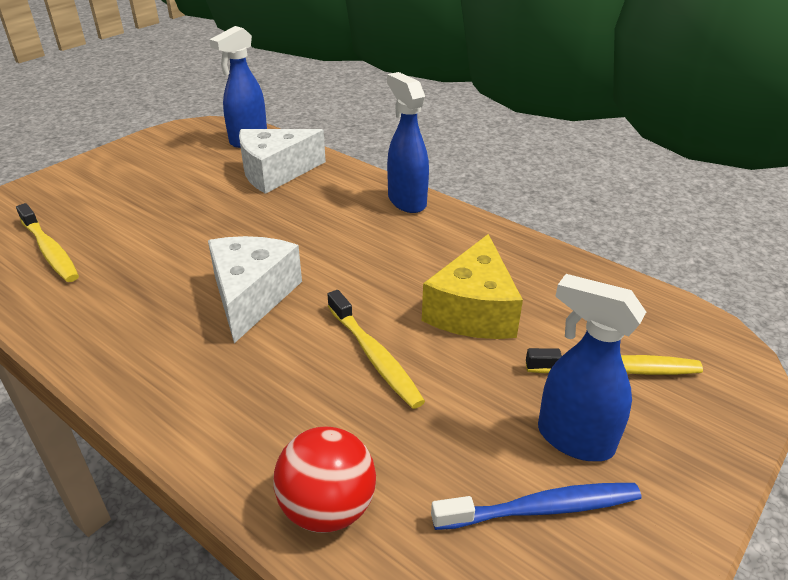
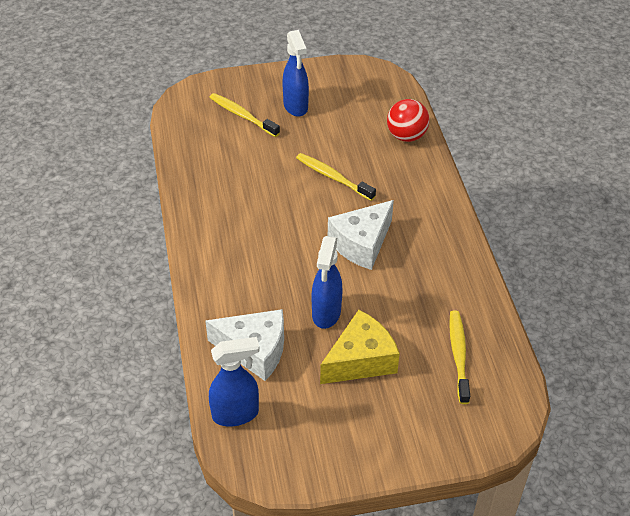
camera: 140 degrees left, 10 degrees up
yellow toothbrush [328,290,425,409] -> yellow toothbrush turned 60 degrees counterclockwise [296,153,376,201]
blue spray bottle [387,72,429,213] -> blue spray bottle moved to [312,236,343,329]
yellow cheese [422,234,523,339] -> yellow cheese moved to [320,310,400,384]
blue toothbrush [431,483,641,530] -> none

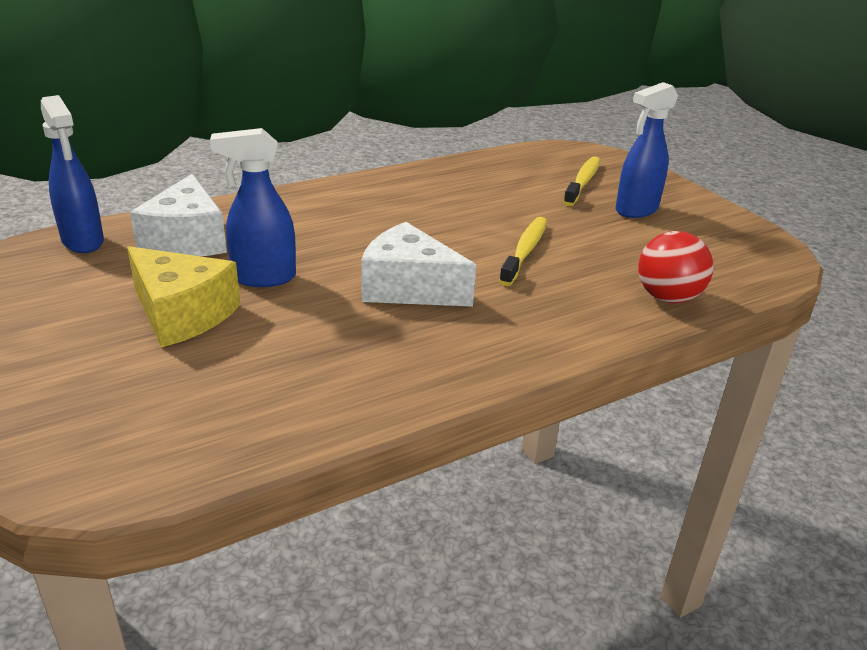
camera: 70 degrees right, 15 degrees down
yellow toothbrush [449,311,470,404] -> none

